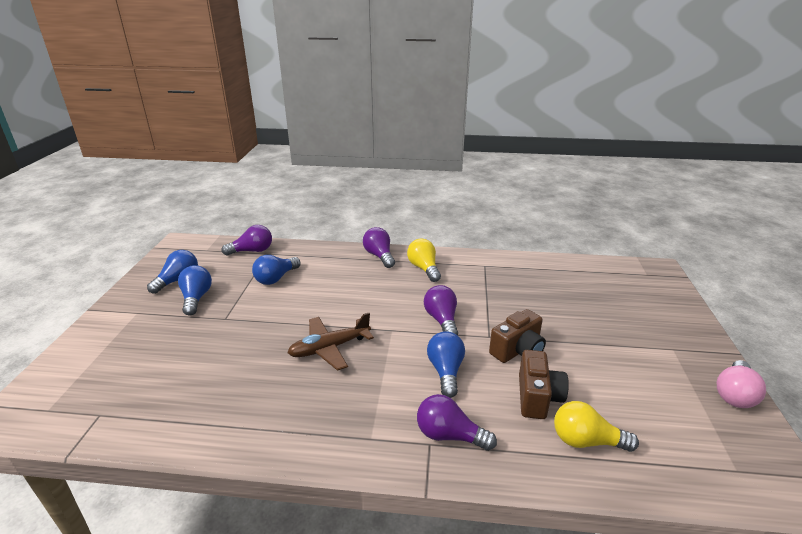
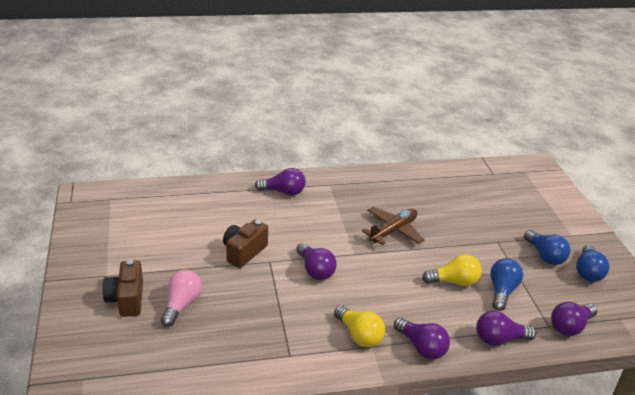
camera: 160 degrees right, 5 degrees up
blue light bulb [427,331,465,398] -> none
brown camera [519,350,569,419] -> brown camera moved to [102,260,143,317]
yellow light bulb [554,401,639,452] -> yellow light bulb moved to [422,254,482,286]
pink light bulb [717,360,766,408] -> pink light bulb moved to [161,270,202,327]
none -> purple light bulb [476,311,536,346]

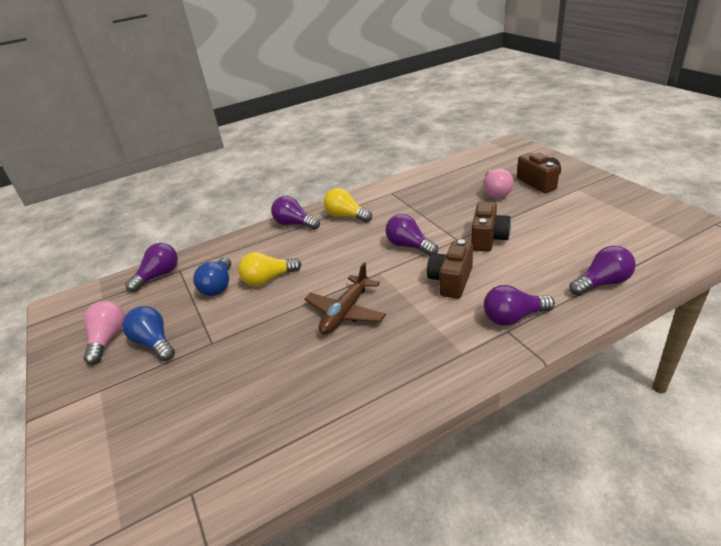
camera: 170 degrees right, 0 degrees up
purple light bulb [476,311,536,346] -> purple light bulb moved to [569,246,636,296]
blue light bulb [576,245,609,282] -> pink light bulb [83,301,125,365]
none -> brown camera [427,240,473,299]

